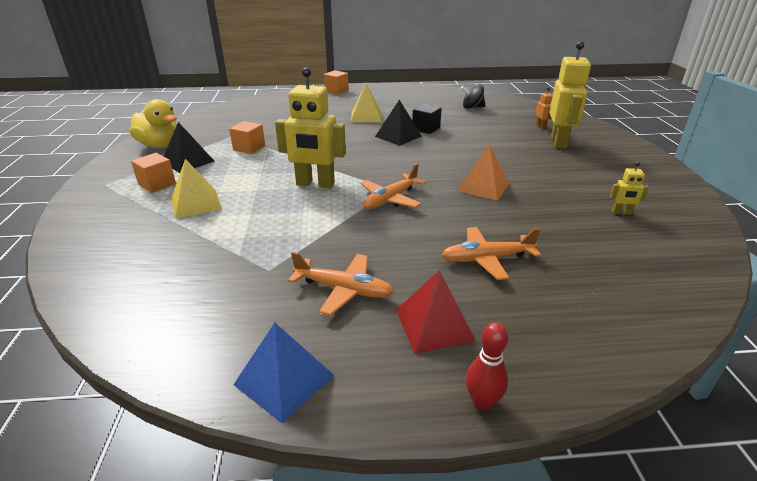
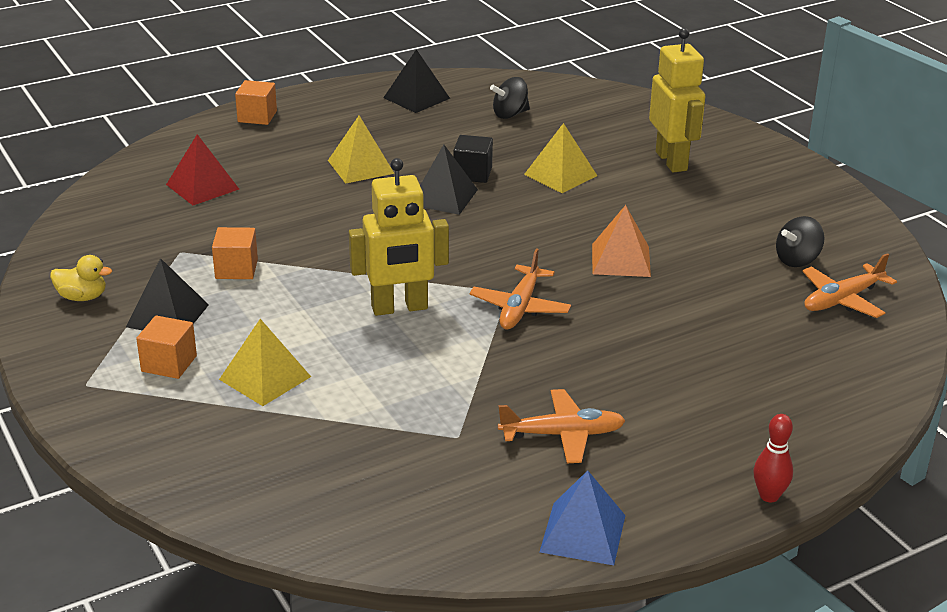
camera: 25 degrees left, 0 degrees up
yellow duck [130,99,177,148] -> yellow duck [50,255,112,301], size x0.59
red pyramid [396,270,476,354] -> red pyramid moved to [166,134,239,205]
orange plane [442,227,541,280] -> orange plane moved to [802,253,897,318]
orange robot [535,87,553,129] -> none
yellow robot [610,162,649,215] -> black spinning top [776,216,824,267]
none -> black pyramid [383,49,450,113]
none -> yellow pyramid [524,123,597,193]

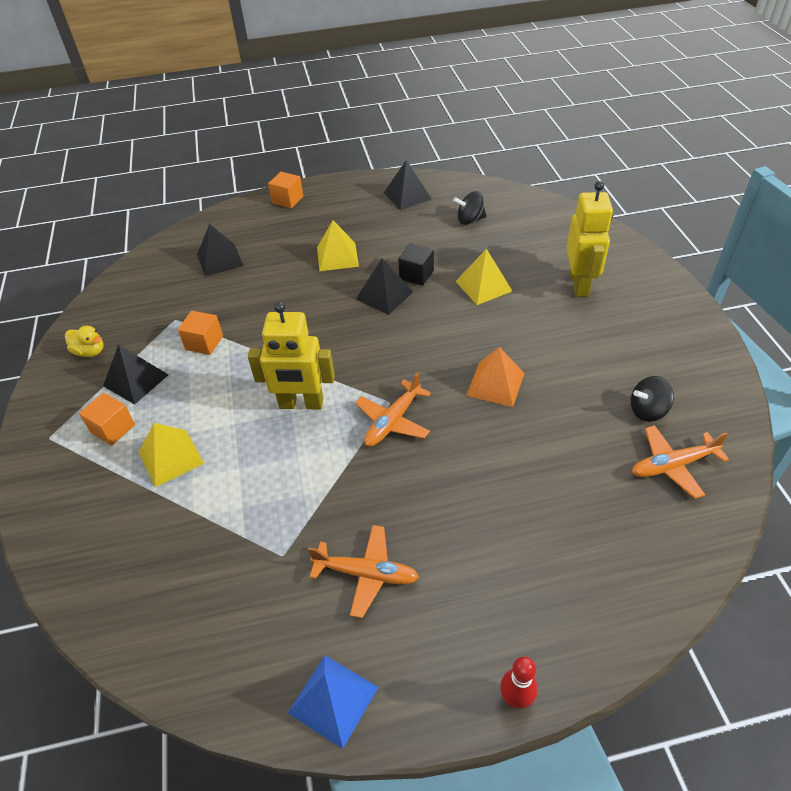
camera: 20 degrees right, 15 degrees up
red pyramid [166,134,239,205] -> black pyramid [197,224,244,277]

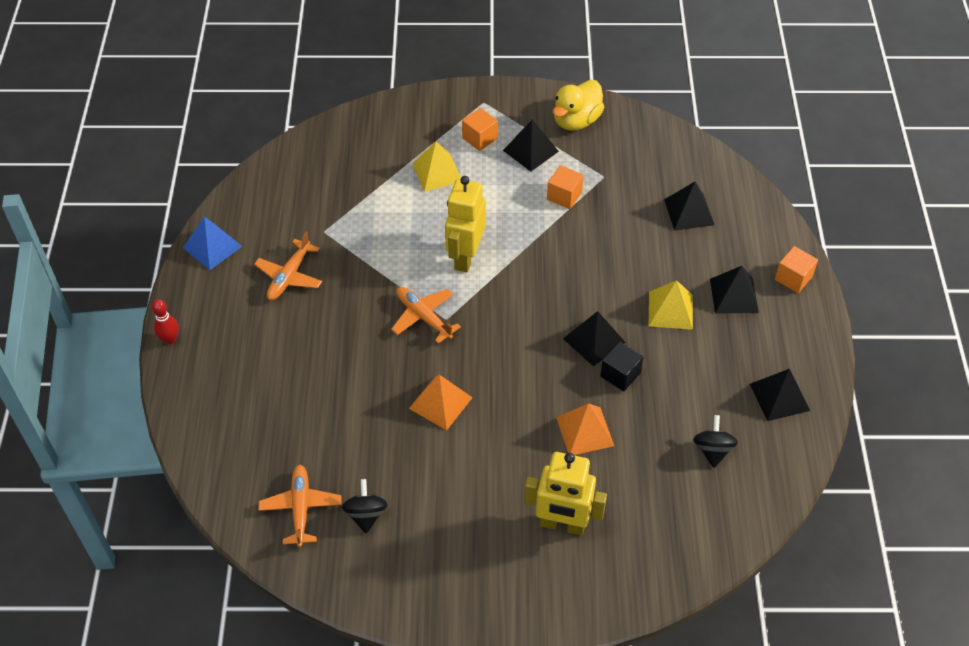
camera: 100 degrees right, 5 degrees up
yellow duck [65,326,104,357] -> yellow duck [553,80,604,131], size x1.70
yellow pyramid [455,249,512,305] -> orange pyramid [556,403,614,455]
none -> black pyramid [710,266,759,314]

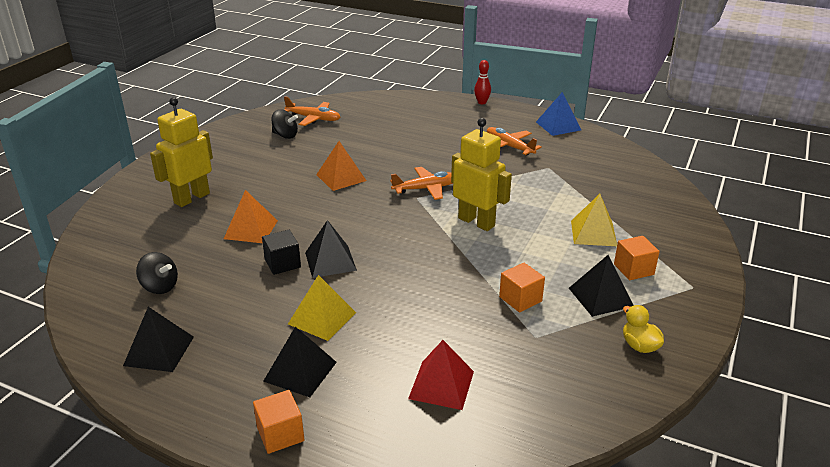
camera: 115 degrees right, 20 degrees down
yellow duck [553,80,604,131] -> yellow duck [623,305,664,353], size x0.59
black pyramid [664,182,715,231] -> red pyramid [408,340,474,410]

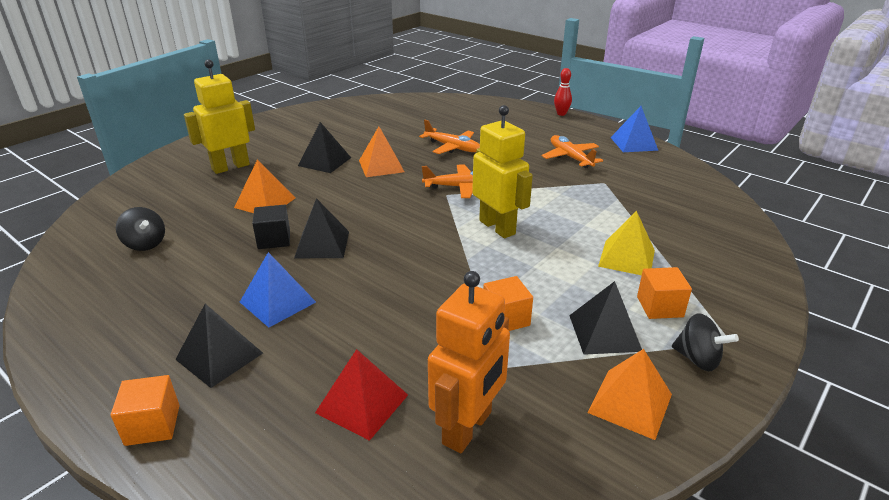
camera: 15 degrees right, 0 degrees up
black pyramid [123,307,194,372] -> black pyramid moved to [298,122,351,173]
black spinning top [271,109,298,139] -> black spinning top moved to [672,313,739,371]
orange plane [284,96,340,126] -> orange plane moved to [419,120,480,154]
yellow pyramid [288,275,356,341] -> blue pyramid [240,252,316,328]
yellow duck [623,305,664,353] -> orange pyramid [587,349,672,440]
none -> orange robot [428,271,510,453]

